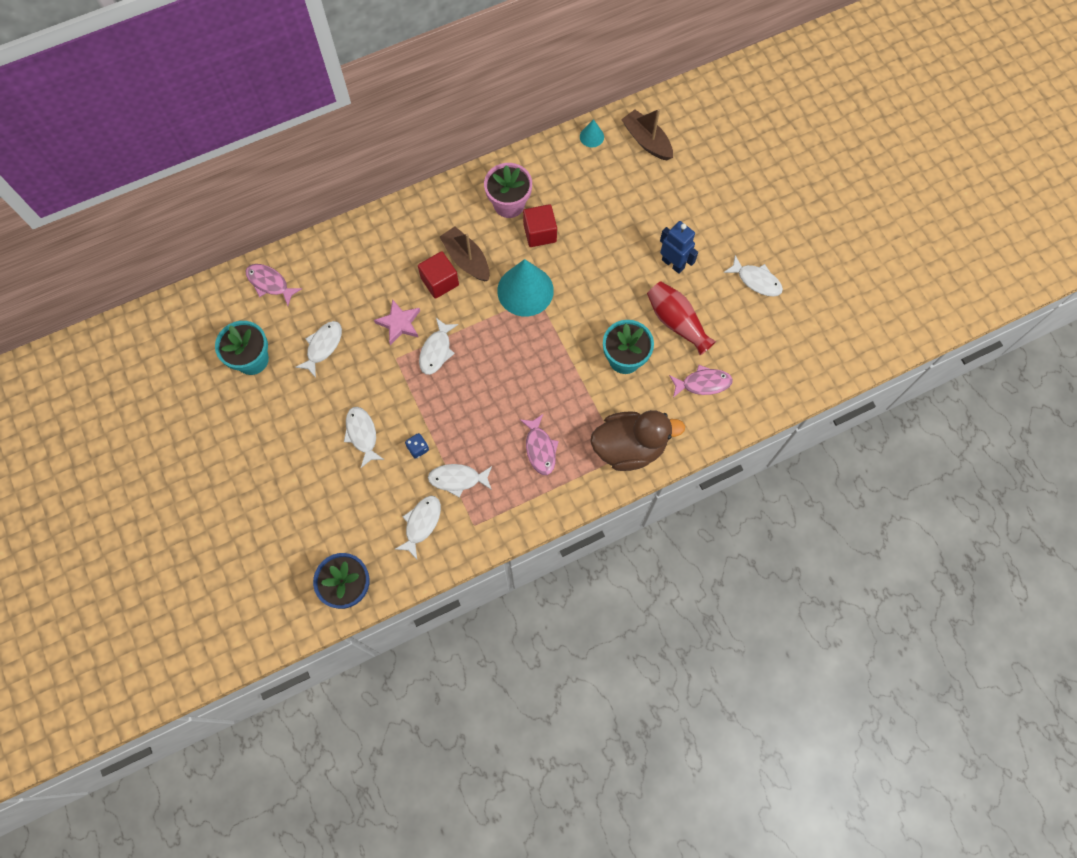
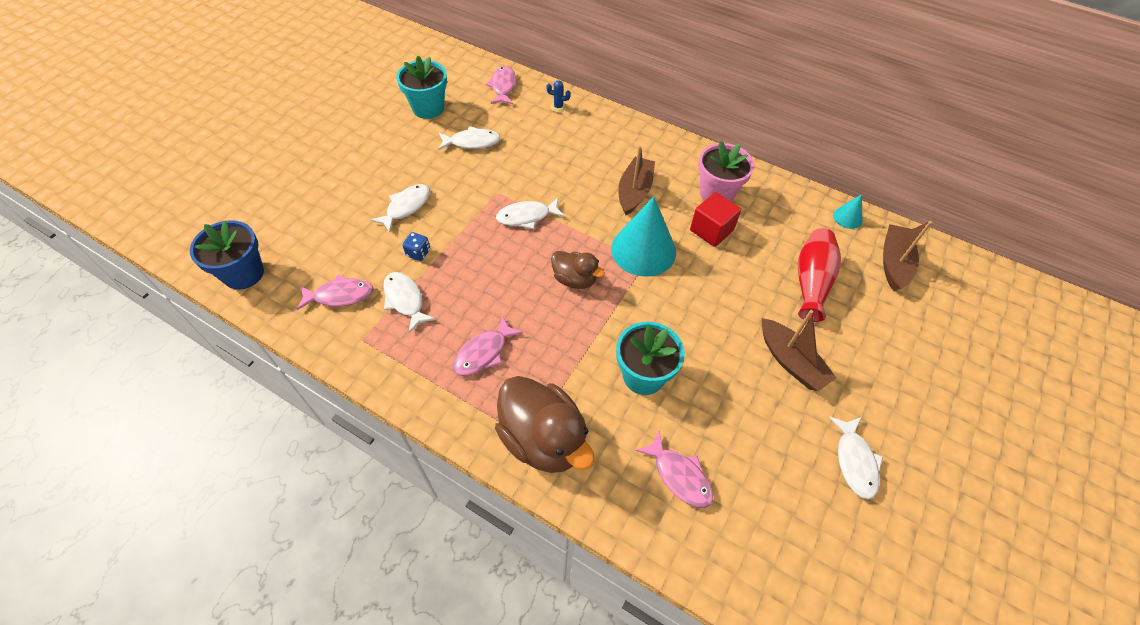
camera: 55 degrees right, 15 degrees down
pink star [374,299,420,345] -> none
white fish [395,496,441,559] -> pink fish [296,275,374,310]
red cube [418,251,459,299] -> none
red vase [647,281,716,355] -> red vase moved to [798,228,841,322]
blue robot [660,221,698,274] -> brown boat [762,310,837,391]
none -> blue cactus [546,80,571,112]
none -> brown duck [551,251,605,289]

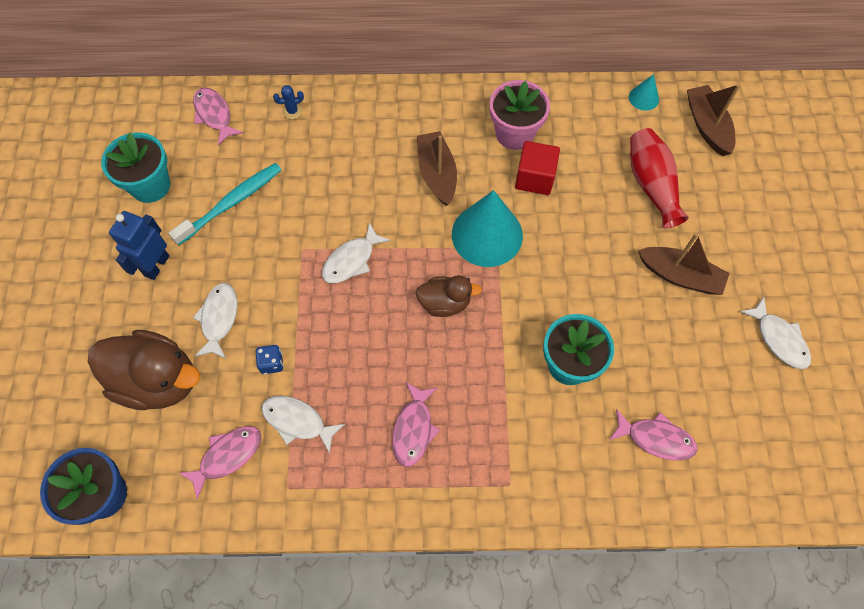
camera: 30 degrees left, 10 degrees up
white fish [438,126,501,150] -> turquoise toothbrush [168,163,281,246]
brown duck [495,376,595,473] -> brown duck moved to [88,330,200,410]
none -> blue robot [109,211,169,280]

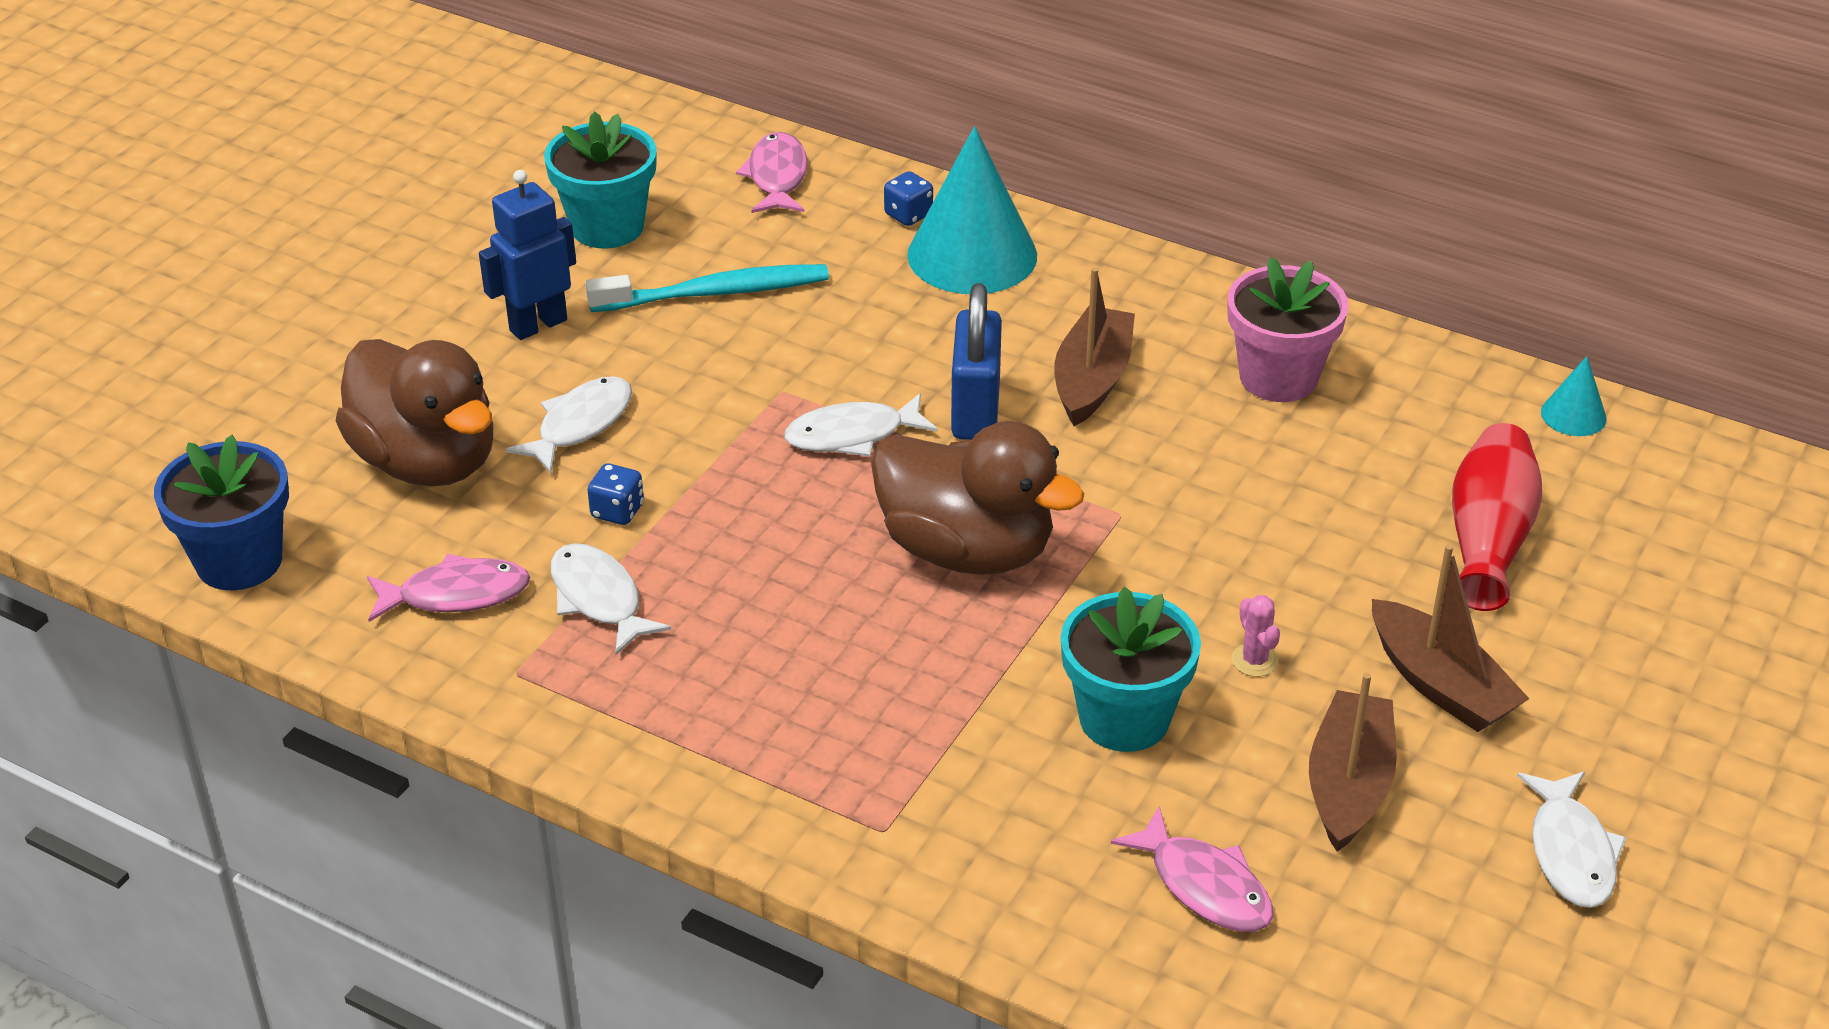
camera: 30 degrees right, 25 degrees down
blue cactus [273,85,304,119] -> blue dice [884,171,933,226]
pink fish [392,382,440,467] -> none
brown duck [416,275,482,317] -> brown duck [871,421,1084,575], size x1.78
turquoise cone [452,190,523,267] -> turquoise cone moved to [907,126,1037,294]
red cube [515,141,560,195] -> none
brown boat [687,84,740,156] -> brown boat moved to [1309,673,1397,852]
none -> blue padlock [951,283,1002,440]
none -> pink cactus [1231,595,1280,677]

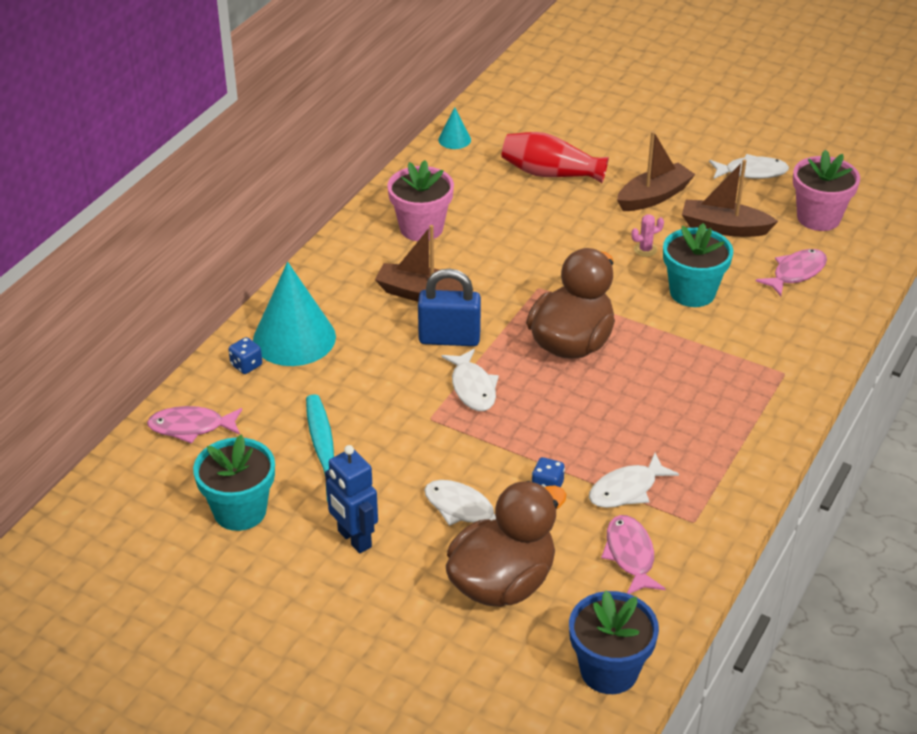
camera: 90 degrees left, 0 degrees up
none -> pink flower pot [793,149,860,231]

